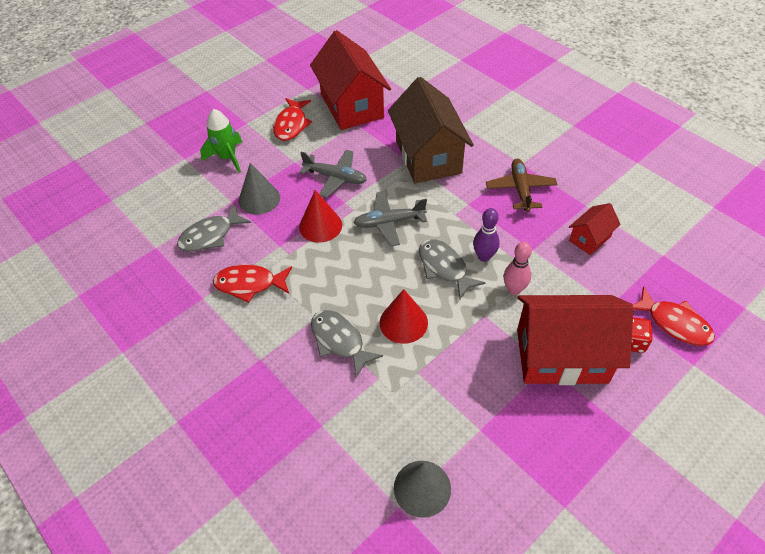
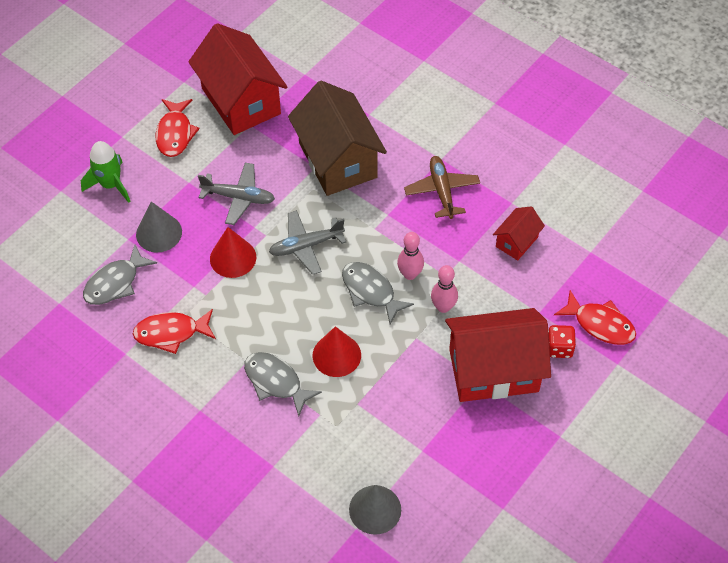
camera: 10 degrees left, 5 degrees up
purple bowling pin [473,208,500,262] -> pink bowling pin [397,232,424,280]

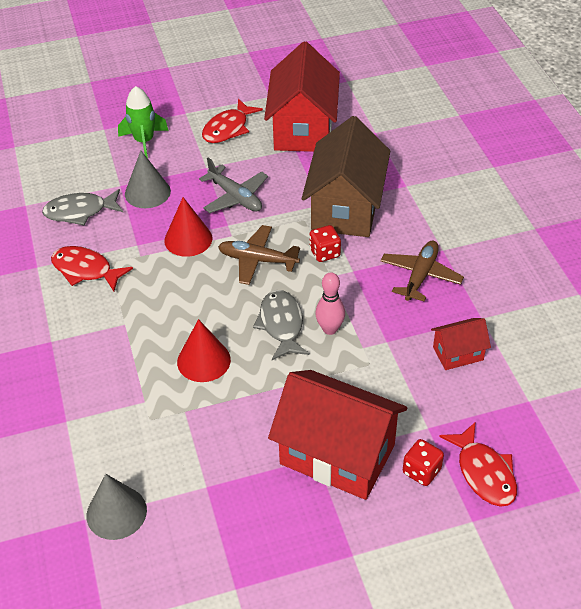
camera: 35 degrees right, 10 degrees down
grey fish [244,352,322,417] -> none
grey plane [269,210,346,275] -> brown plane [218,225,300,285]
pink bowling pin [431,265,458,313] -> none
none -> red dice [309,225,341,262]

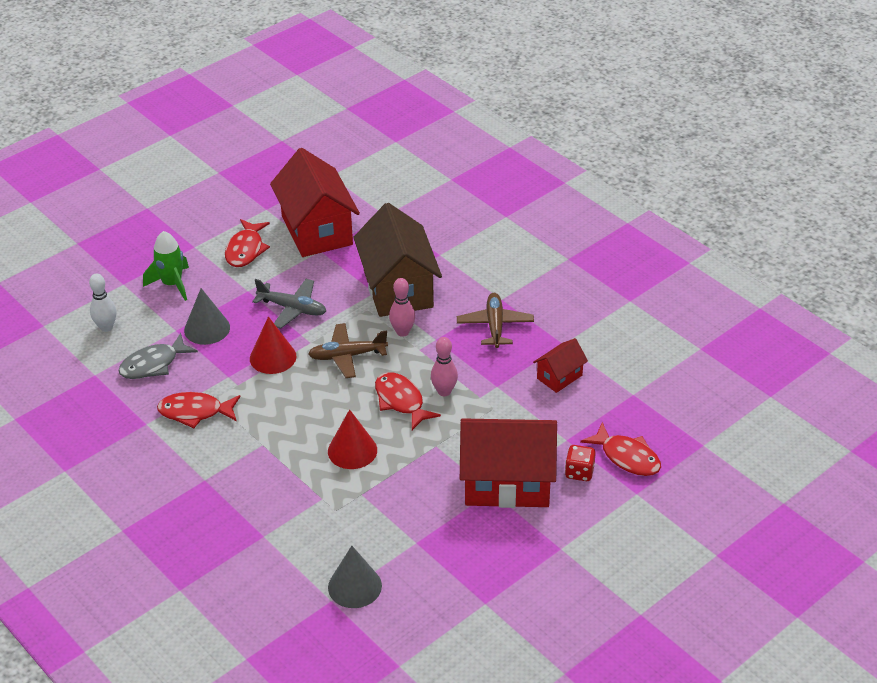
camera: 25 degrees left, 5 degrees down
grey fish [253,290,309,360] -> red fish [375,372,441,430]
red dice [309,225,341,262] -> pink bowling pin [389,278,415,337]
none -> white bowling pin [89,274,116,332]

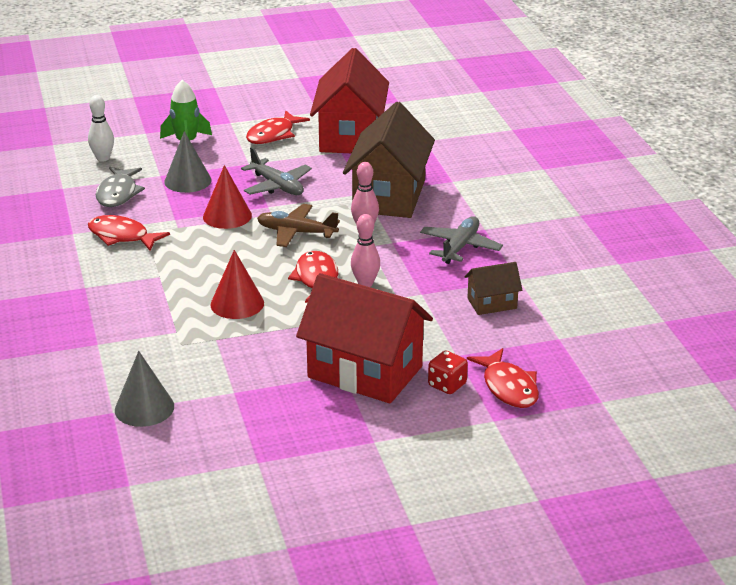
camera: 25 degrees right, 10 degrees down
grey fish [119,333,198,379] -> grey fish turned 75 degrees counterclockwise [95,167,145,207]
brown plane [457,293,534,348] -> grey plane [420,216,503,264]
red house [533,338,588,393] -> brown house [464,262,522,315]

